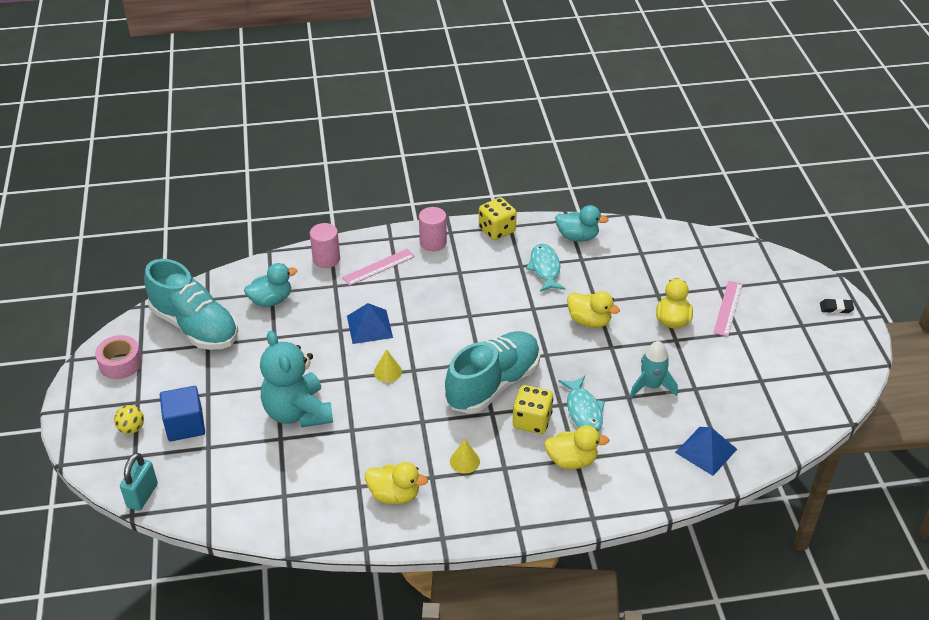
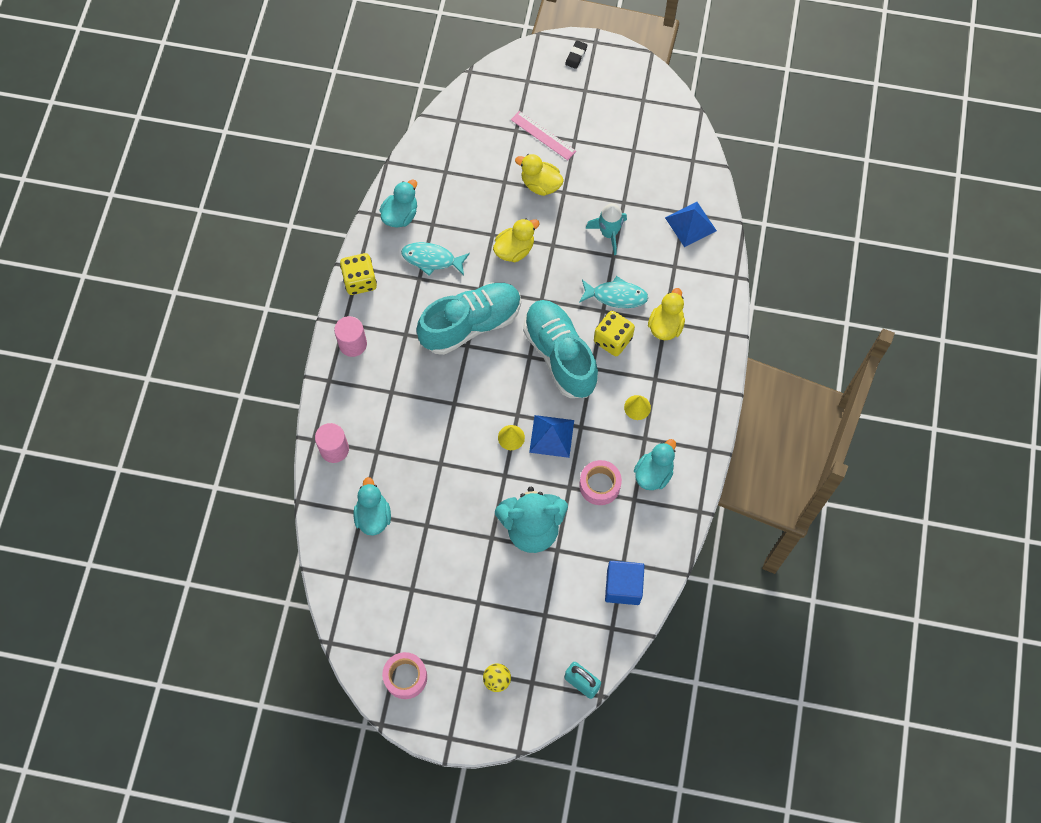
camera: 70 degrees left, 25 degrees up
turquoise shoe [144,259,238,350] -> turquoise shoe moved to [416,282,521,355]
blue cube [160,386,205,442] -> blue cube moved to [605,561,645,605]
pink ruler [342,249,415,286] -> none
blue pyramid [347,303,393,344] -> blue pyramid moved to [529,415,574,458]
yellow duck [365,462,428,504] -> turquoise duck [634,439,676,490]
none -> pink tape [579,460,622,505]

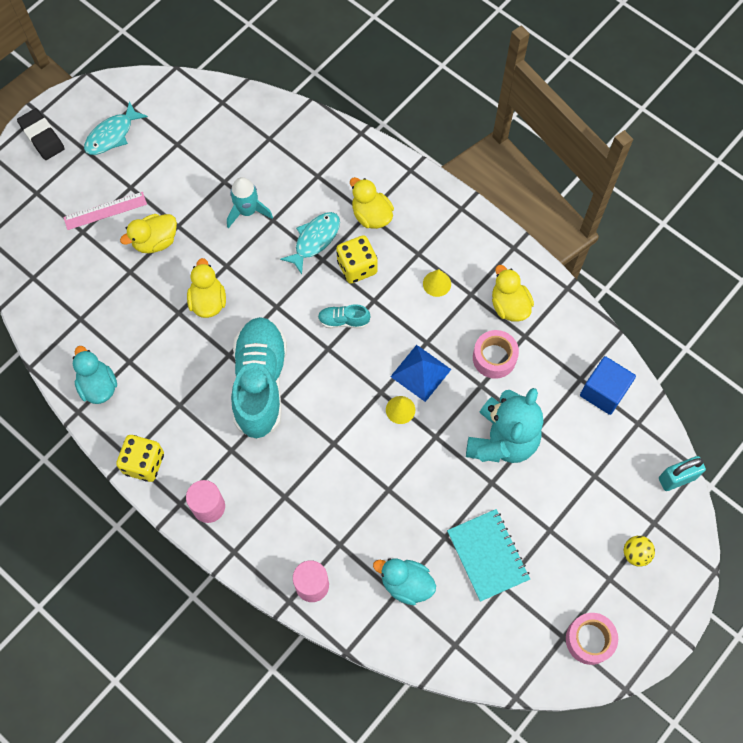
camera: 60 degrees left, 0 degrees up
turquoise fish [401,242,470,276] -> turquoise fish moved to [84,101,148,155]
turquoise shoe [523,300,599,398] -> turquoise shoe [318,304,370,329], size x0.42
black eraser [565,40,587,69] -> black eraser [17,108,65,160], size x1.66
turquoise duck [634,439,676,490] -> yellow duck [492,265,534,322]
blue pyramid [665,202,717,247] -> none
none -> turquoise notebook [447,509,530,602]

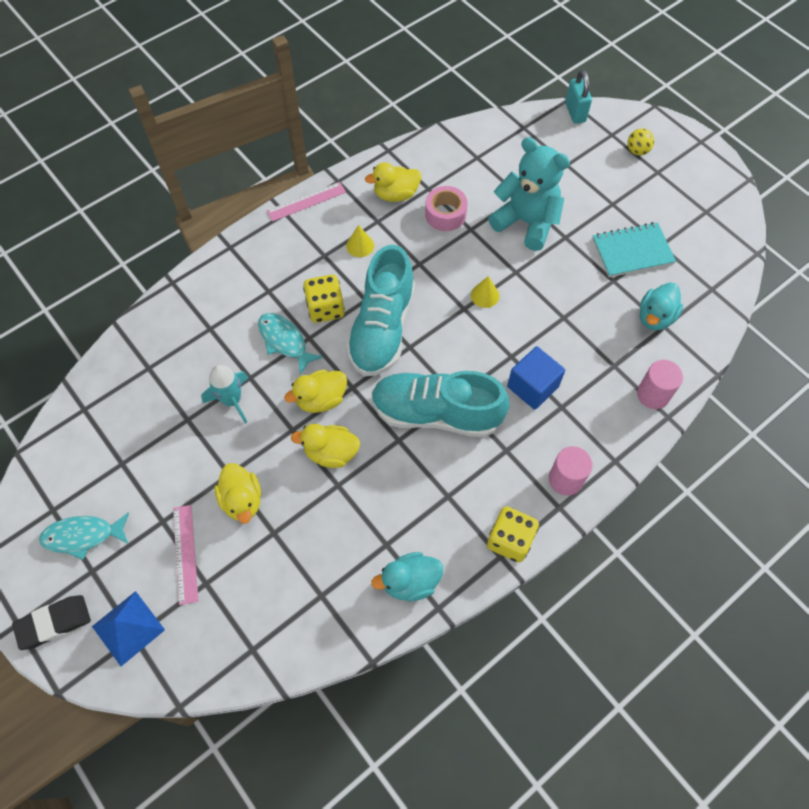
camera: 80 degrees left, 5 degrees down
turquoise fish [84,101,148,155] -> turquoise fish turned 120 degrees clockwise [39,512,129,560]
turquoise shoe [318,304,370,329] -> turquoise shoe [346,245,415,376], size x2.37
yellow duck [350,177,394,229] -> yellow duck moved to [284,369,347,413]
blue pyramid [390,345,451,402] -> blue pyramid moved to [92,591,165,666]
pink tape [566,613,618,665] -> none
blue cube [580,356,636,415] -> blue cube moved to [507,346,565,410]
none -> pink ruler [266,182,346,222]

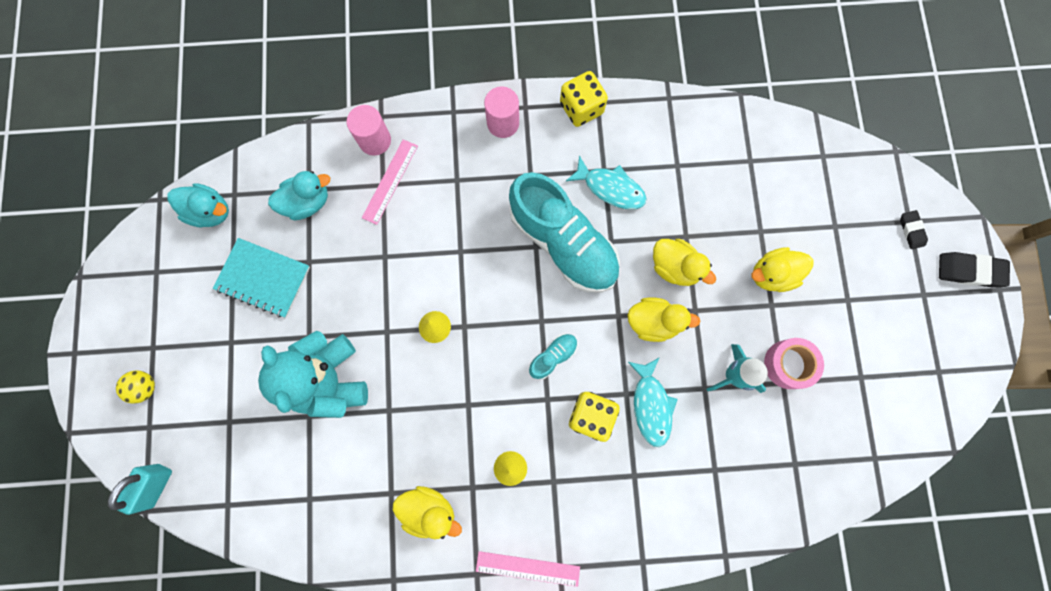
camera: 145 degrees left, 15 degrees up
turquoise fish [39,512,129,560] -> turquoise fish moved to [566,156,647,209]
blue pyramid [92,591,165,666] -> black eraser [900,210,928,249]
pink ruler [173,505,198,605] -> pink ruler moved to [362,139,418,225]
yellow duck [214,463,261,524] -> yellow duck turned 120 degrees counterclockwise [751,247,813,292]
turquoise shoe [346,245,415,376] -> turquoise shoe [529,334,578,379], size x0.42
turquoise duck [371,552,443,601] -> turquoise duck moved to [168,183,229,227]
pink tape [425,186,467,231] -> pink tape moved to [764,338,824,389]
blue cube [507,346,565,410] -> none

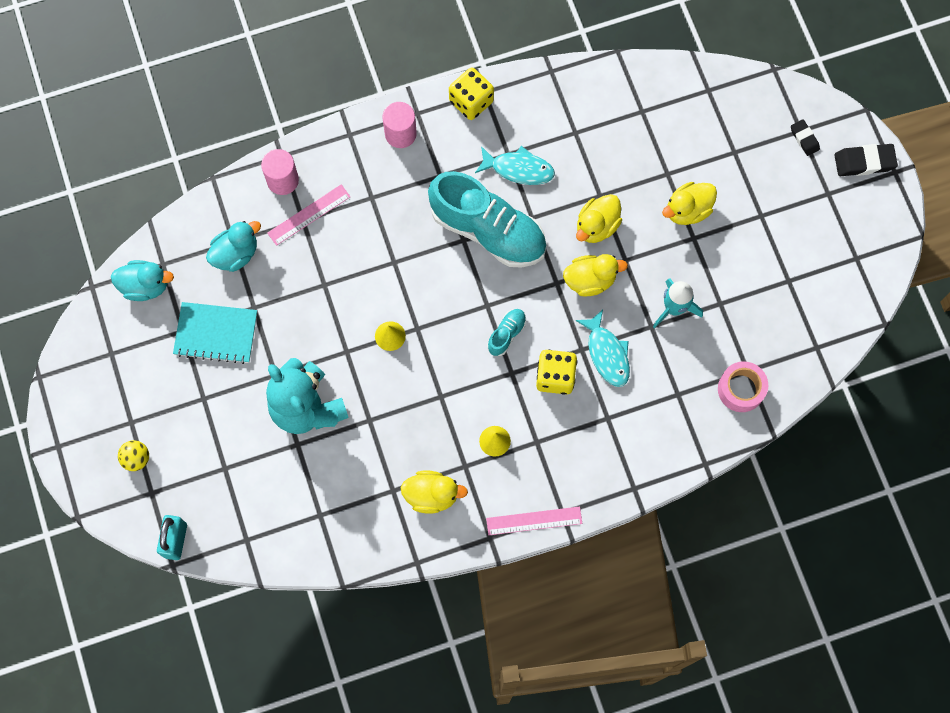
camera: 15 degrees left, 5 degrees down
pink ruler [362,139,418,225] -> pink ruler turned 45 degrees clockwise [267,184,351,246]
yellow duck [653,239,716,286] -> yellow duck turned 105 degrees clockwise [576,194,622,243]
pink tape [764,338,824,389] -> pink tape moved to [718,361,768,412]

